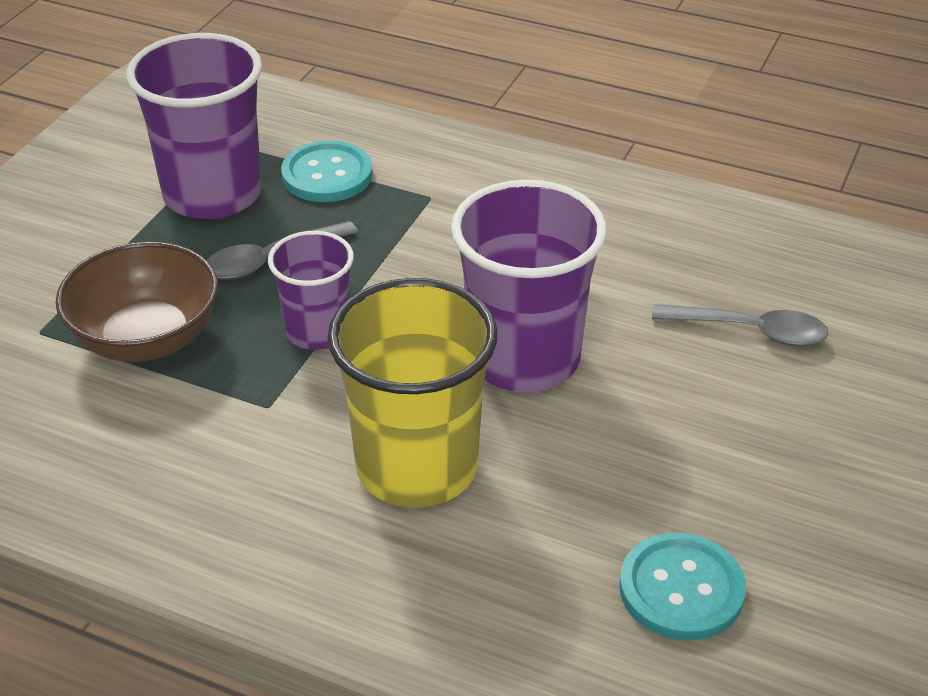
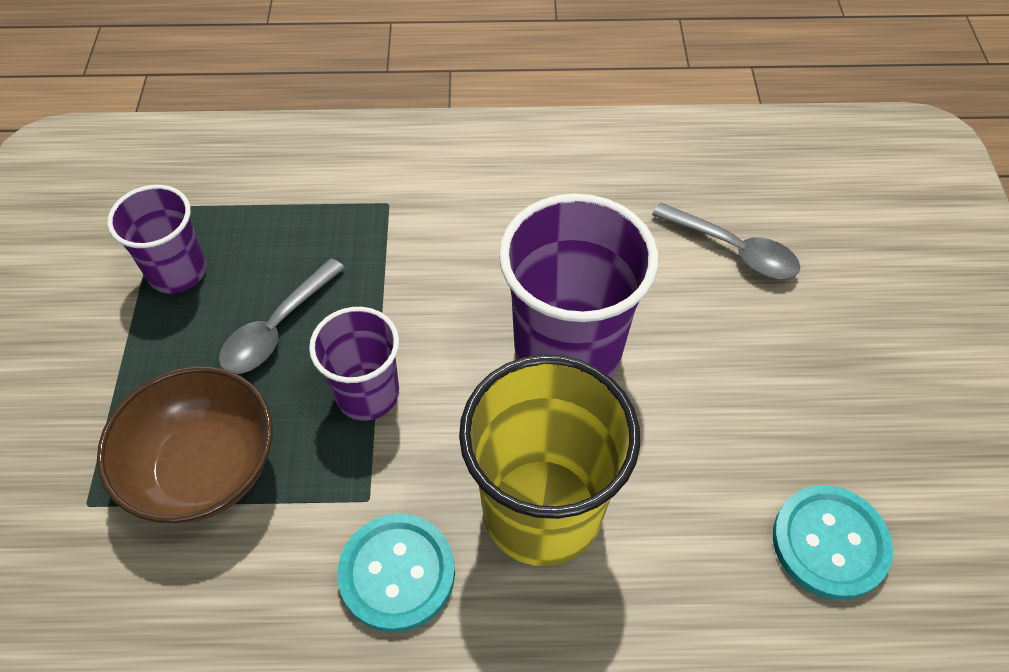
camera: 25 degrees left, 15 degrees up
purple cup [126,33,262,219] -> purple cup [107,185,206,294], size x0.58
turquoise button [281,141,373,202] -> turquoise button moved to [337,514,455,632]
grey spoon [652,304,829,346] -> grey spoon turned 45 degrees clockwise [652,203,800,279]

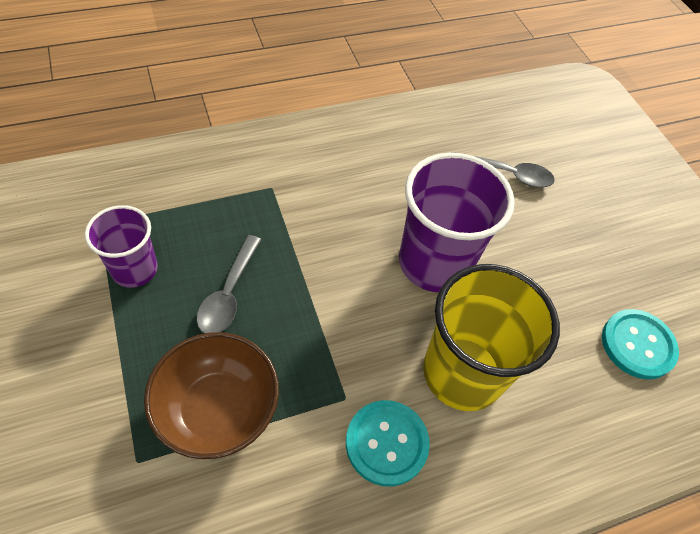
camera: 25 degrees left, 0 degrees up
purple cup [309,307,399,421] -> none

